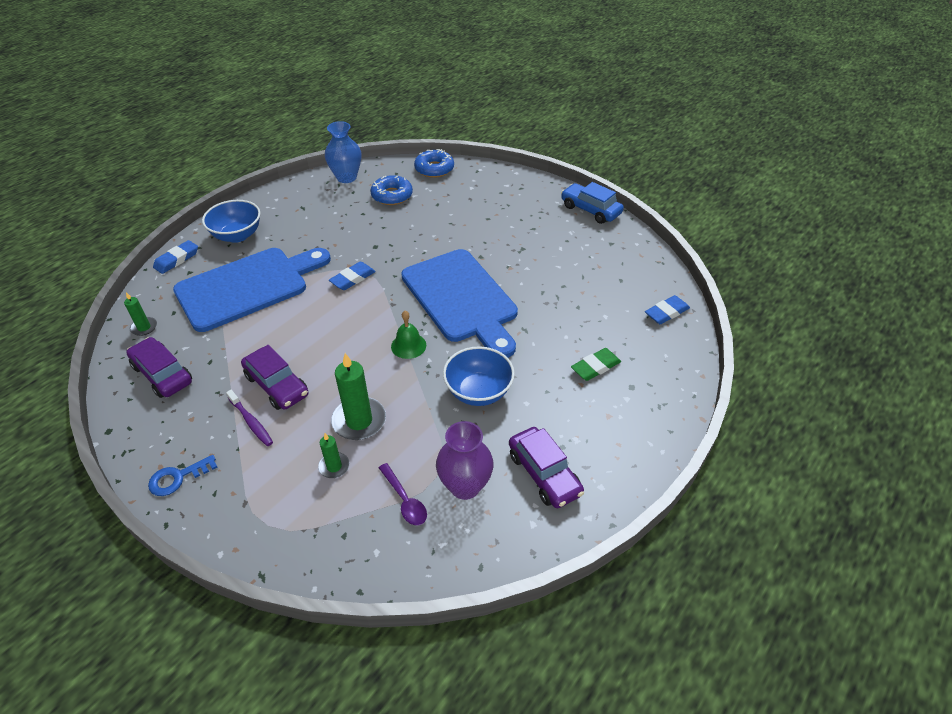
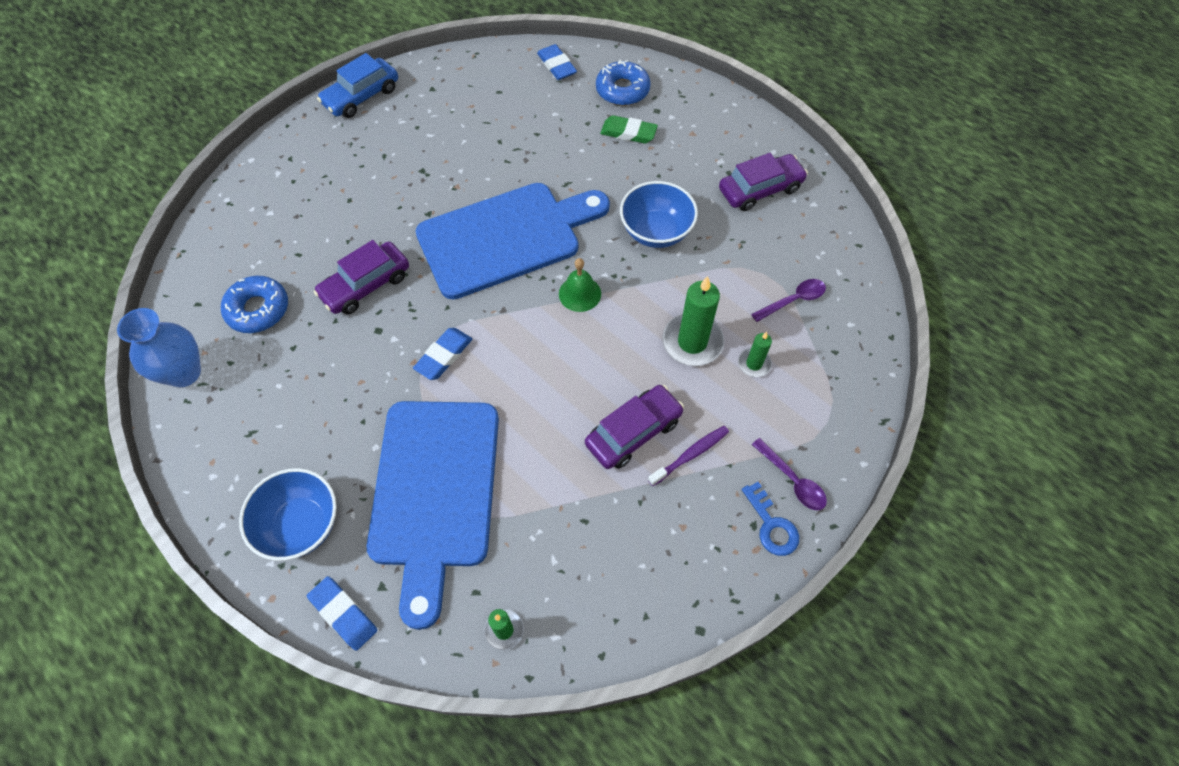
camera: 85 degrees left, 15 degrees up
purple car [126,337,192,398] -> purple car moved to [314,240,409,314]
blue cutting board [173,248,331,332] -> blue cutting board turned 150 degrees counterclockwise [367,401,499,630]
blue eraser [329,262,376,290] -> blue eraser turned 75 degrees clockwise [413,328,472,380]
blue donut [414,149,454,178] -> blue donut moved to [596,60,651,106]
purple vase [436,421,494,500] -> none
green eraser [571,348,621,381] -> green eraser turned 45 degrees counterclockwise [600,115,658,144]
none -> purple spoon [752,438,827,510]

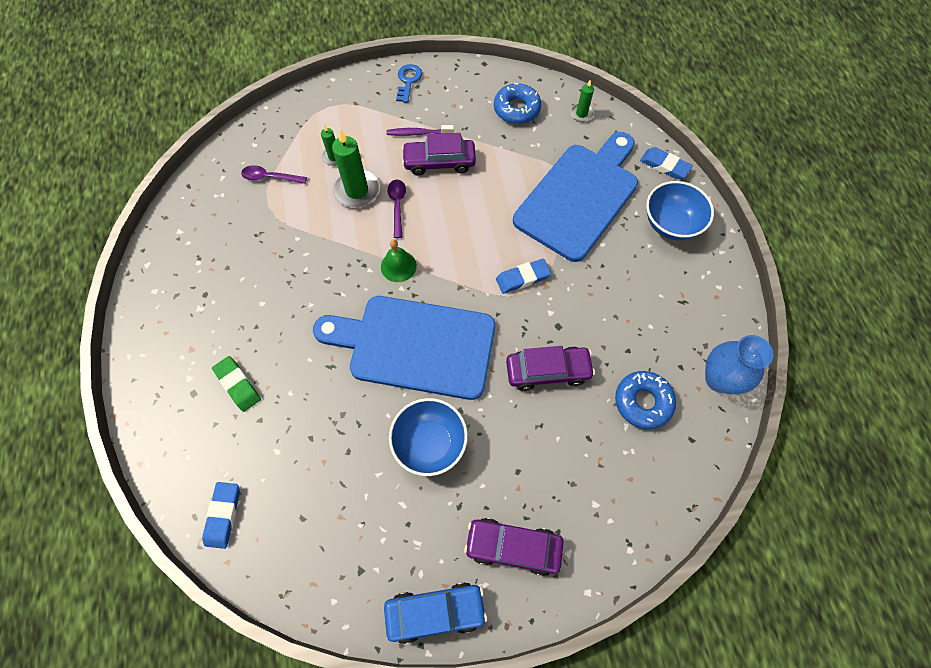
camera: 145 degrees left, 5 degrees up
blue eraser [307,576,377,651] -> blue eraser turned 45 degrees counterclockwise [640,147,693,179]
blue donut [596,60,651,106] -> blue donut moved to [494,83,541,124]
blue bowl [620,181,698,248] -> blue bowl moved to [389,398,468,476]
purple car [719,153,808,211] -> purple car moved to [464,518,564,576]
purple spoon [752,438,827,510] -> purple spoon moved to [387,180,406,238]

